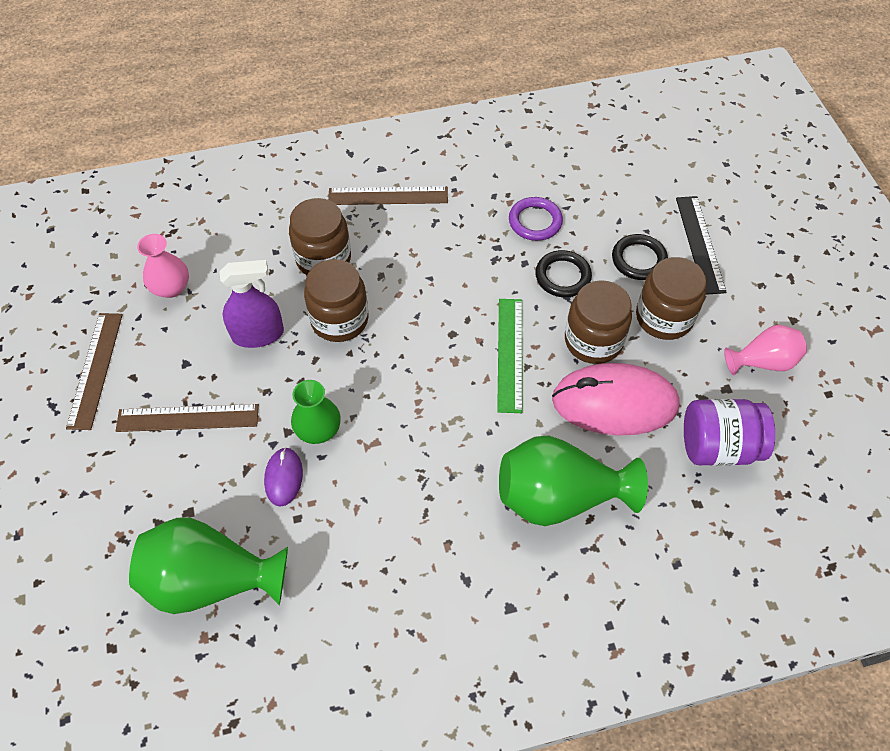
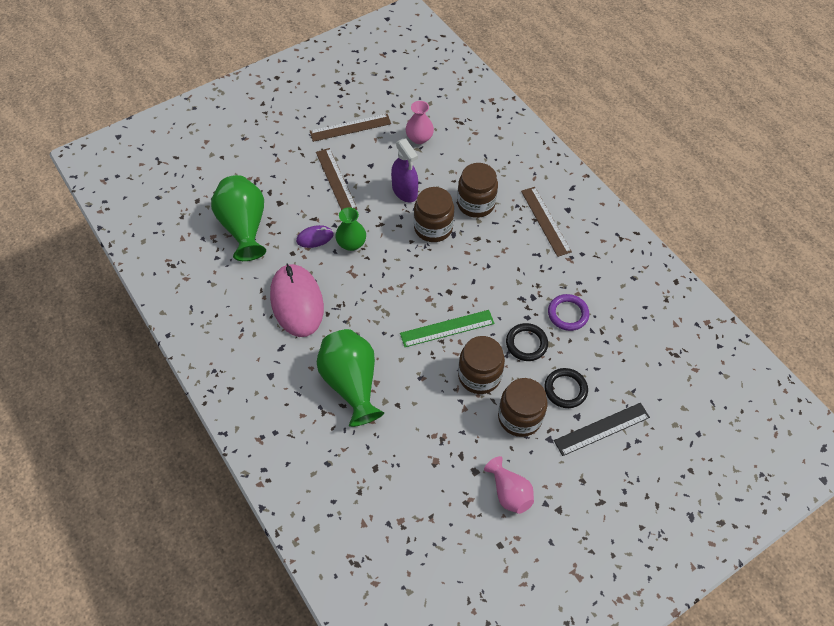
camera: 70 degrees right, 0 degrees up
pink mouse [552,363,680,436] -> pink mouse moved to [270,263,324,337]
purple jar [684,399,775,466] -> none

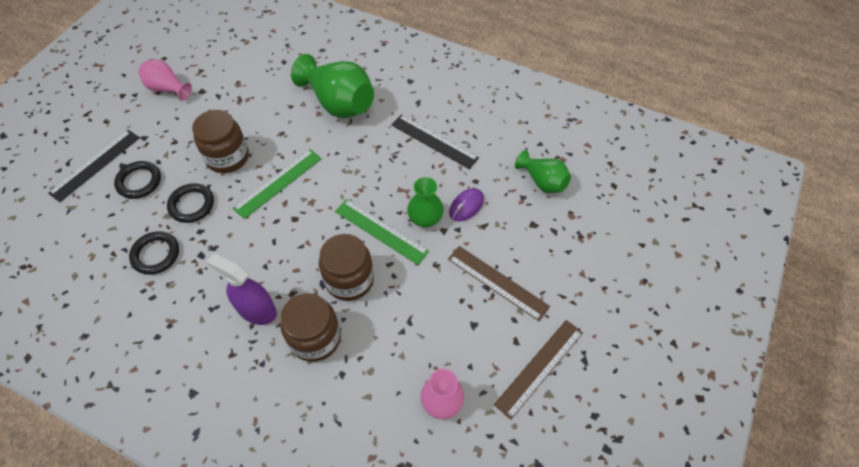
camera: 150 degrees right, 0 degrees up
green vase [211,175,266,261] -> green vase [515,150,571,193], size x0.58
pink mouse [270,263,324,337] -> black ruler [391,114,479,169]
purple spray bottle [391,139,418,202] -> purple spray bottle moved to [207,254,277,325]
brown jar [498,378,547,437] -> none
brown ruler [521,187,572,257] -> none
purple ring [548,294,589,331] -> black ring [129,231,179,275]
none -> green ruler [335,199,429,265]

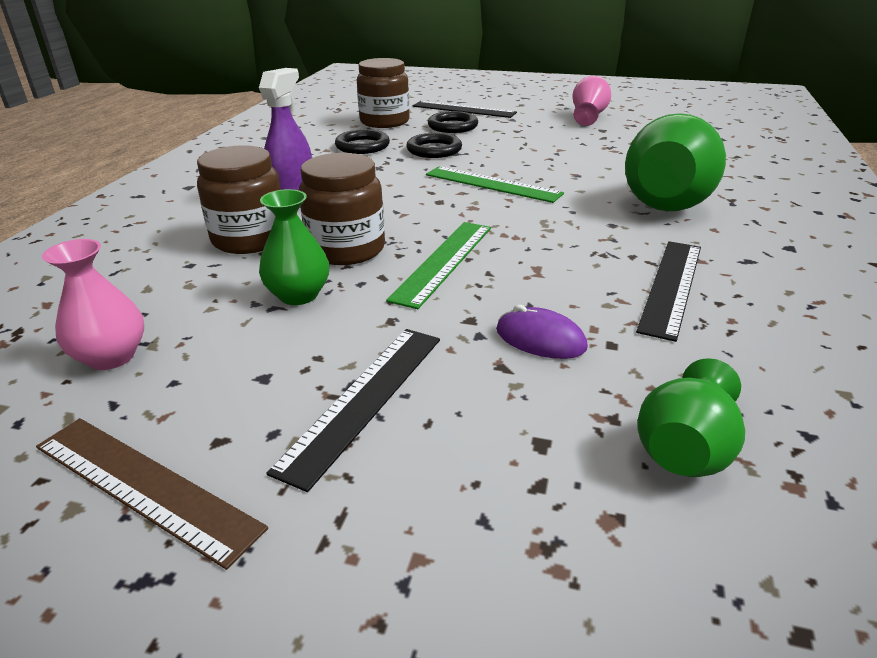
camera: 80 degrees right, 25 degrees down
brown jar [192,110,249,173] -> brown jar moved to [357,58,410,128]
green vase [407,177,444,227] -> green vase moved to [259,189,329,305]
brown ruler [448,246,550,321] -> black ruler [266,329,440,492]

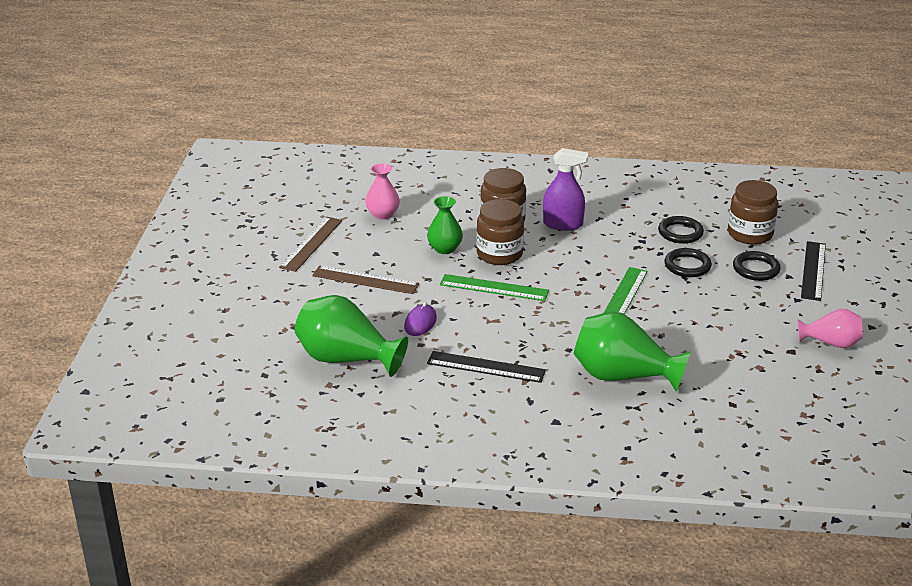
camera: 80 degrees right, 0 degrees up
black ruler [266,329,440,492] -> brown ruler [312,265,419,294]
green vase [638,358,745,477] -> green vase [295,295,408,377], size x1.71

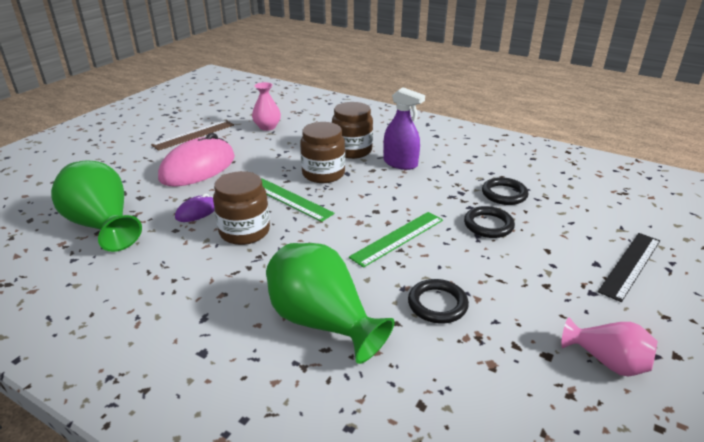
camera: 25 degrees right, 0 degrees up
brown ruler [312,265,419,294] -> pink mouse [158,133,235,186]
green vase [427,196,463,254] -> none
black ruler [427,351,546,383] -> none
brown jar [728,180,778,245] -> brown jar moved to [213,171,270,245]
black ring [733,251,781,281] -> black ring moved to [408,279,469,323]

